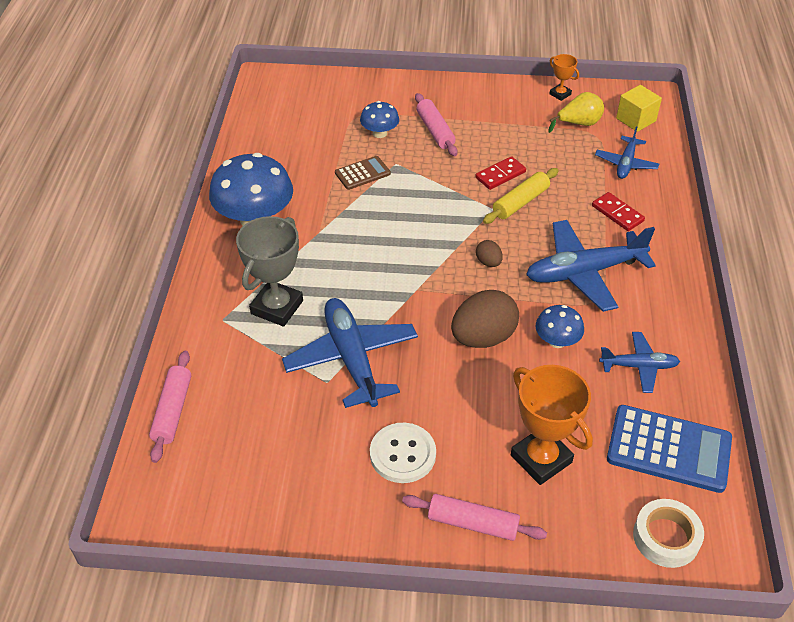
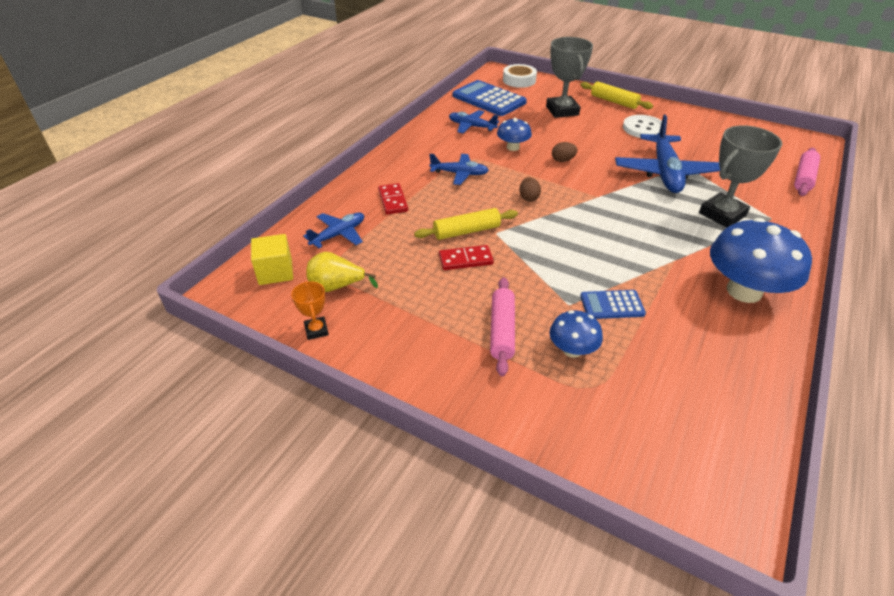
camera: 155 degrees left, 5 degrees down
brown calculator [335,156,391,190] -> blue calculator [580,290,646,319]
pink rolling pin [402,494,547,541] -> yellow rolling pin [580,81,653,109]
brown egg [451,290,519,348] -> brown egg [552,142,578,162], size x0.47
orange trophy [511,365,593,485] -> grey trophy [546,37,593,118]
blue plane [526,220,656,312] -> blue plane [429,154,489,185], size x0.56

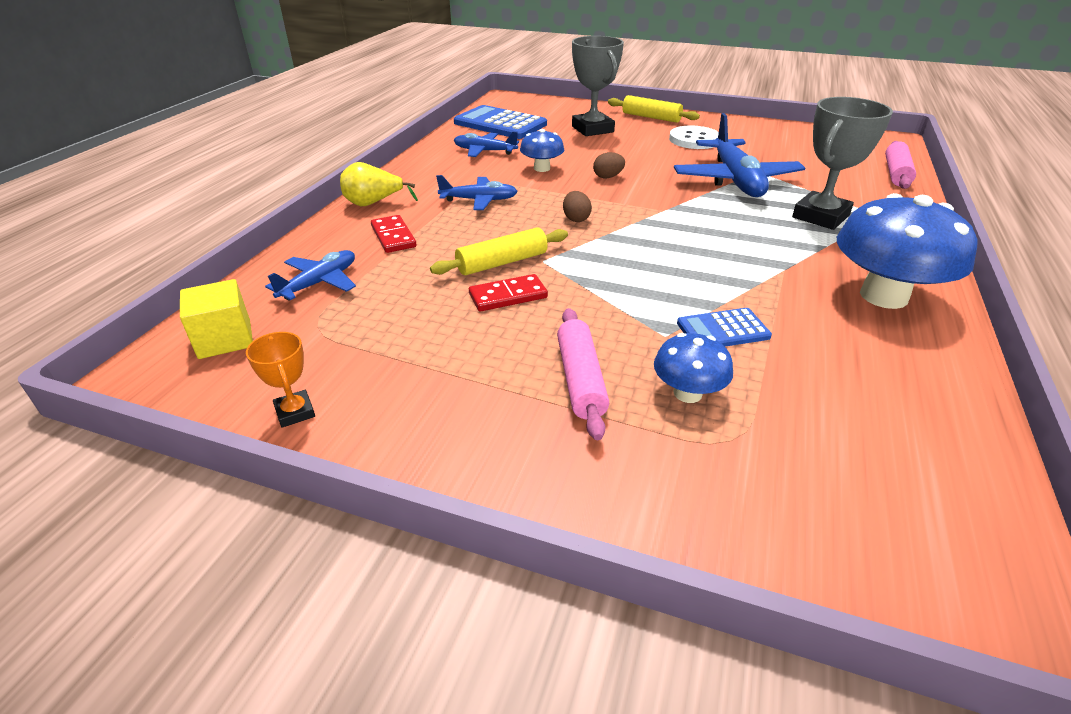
camera: 10 degrees left, 5 degrees down
yellow pear [306,252,378,292] -> yellow pear moved to [340,162,418,206]
white tape [503,64,537,88] -> none

